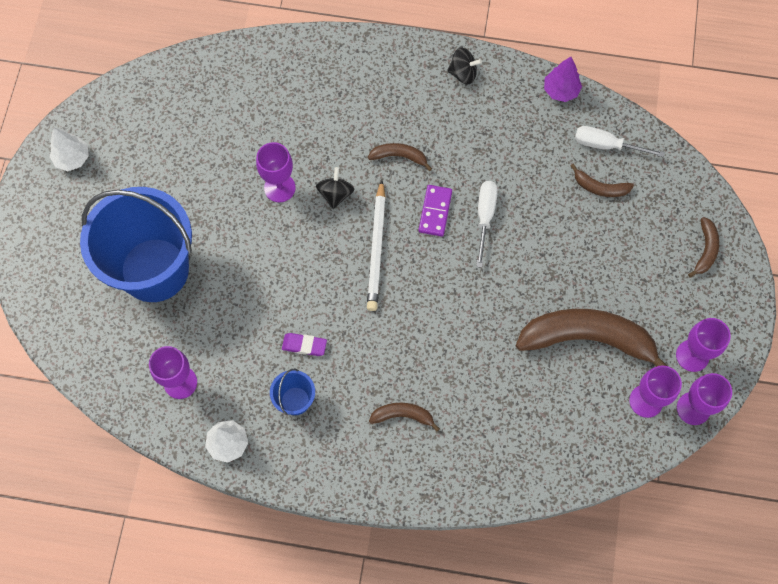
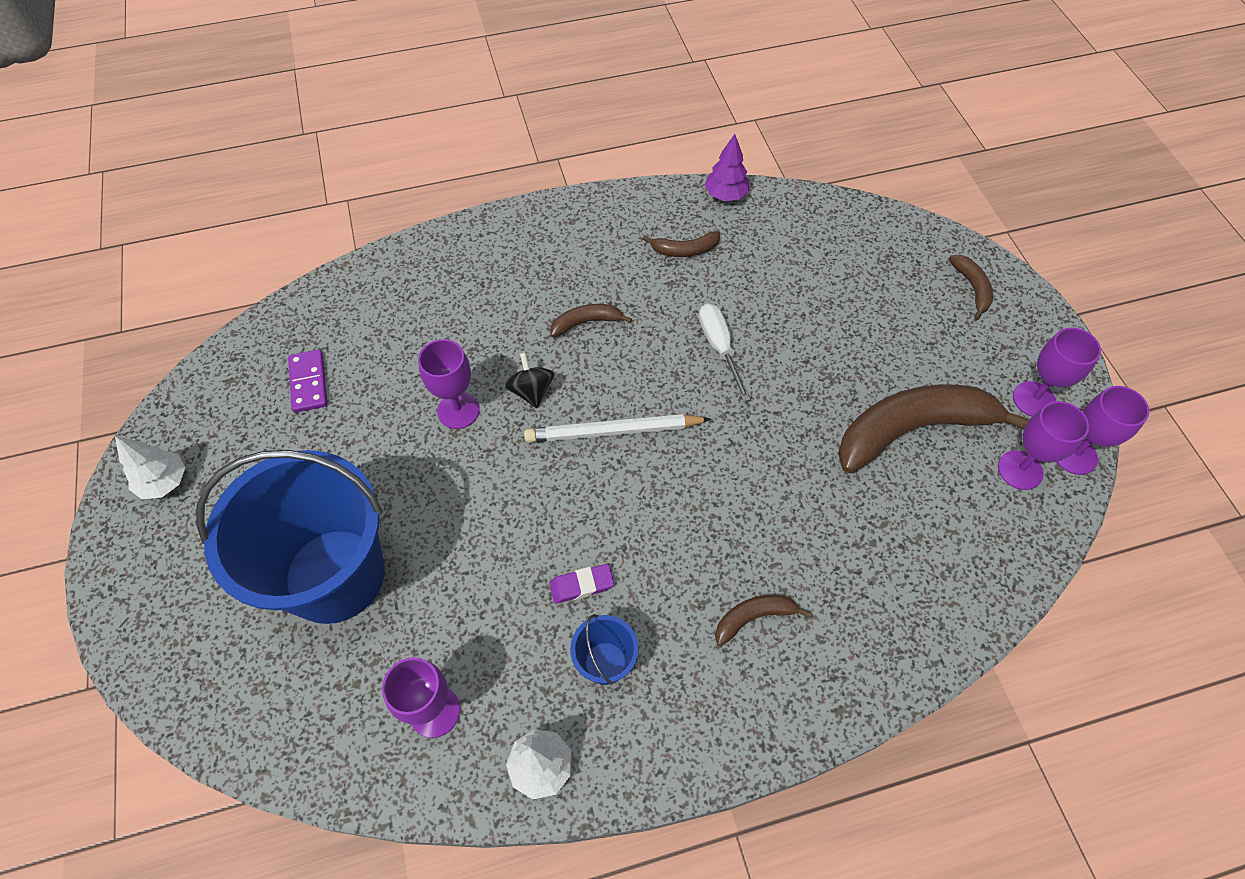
camera: 25 degrees left, 10 degrees down
white pencil [367,180,386,311] -> white pencil turned 105 degrees clockwise [524,414,710,443]
purple domino [418,185,452,237] -> purple domino moved to [288,349,327,413]
black spinning top [447,48,482,84] -> none
brown banana [571,164,634,197] -> brown banana moved to [643,231,720,257]
white screwdriver [575,126,665,157] -> none

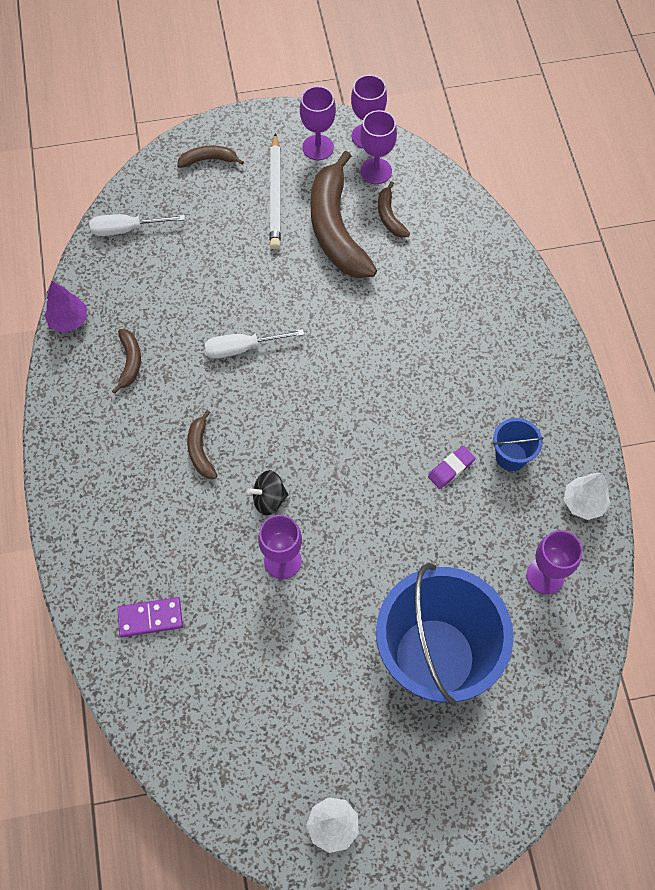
camera: 85 degrees left, 5 degrees up
purple domino [288,349,327,413] -> purple domino moved to [117,597,183,637]
white pencil [524,414,710,443] -> white pencil moved to [270,133,281,250]
purple eraser [549,564,614,604] -> purple eraser turned 60 degrees clockwise [428,446,475,489]
brown banana [715,595,811,646] -> brown banana moved to [378,181,410,238]
none -> white screwdriver [89,214,185,236]

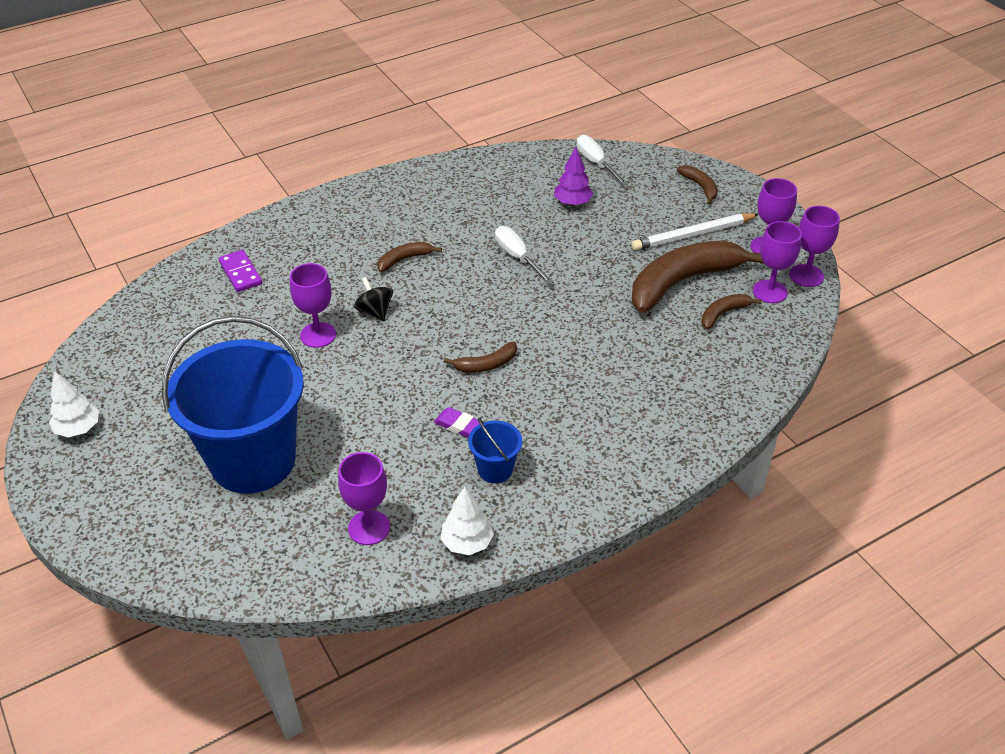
camera: 70 degrees right, 20 degrees down
purple tree [44,281,87,333] -> purple tree moved to [554,147,593,206]
brown banana [112,329,141,394] -> brown banana moved to [444,342,517,373]

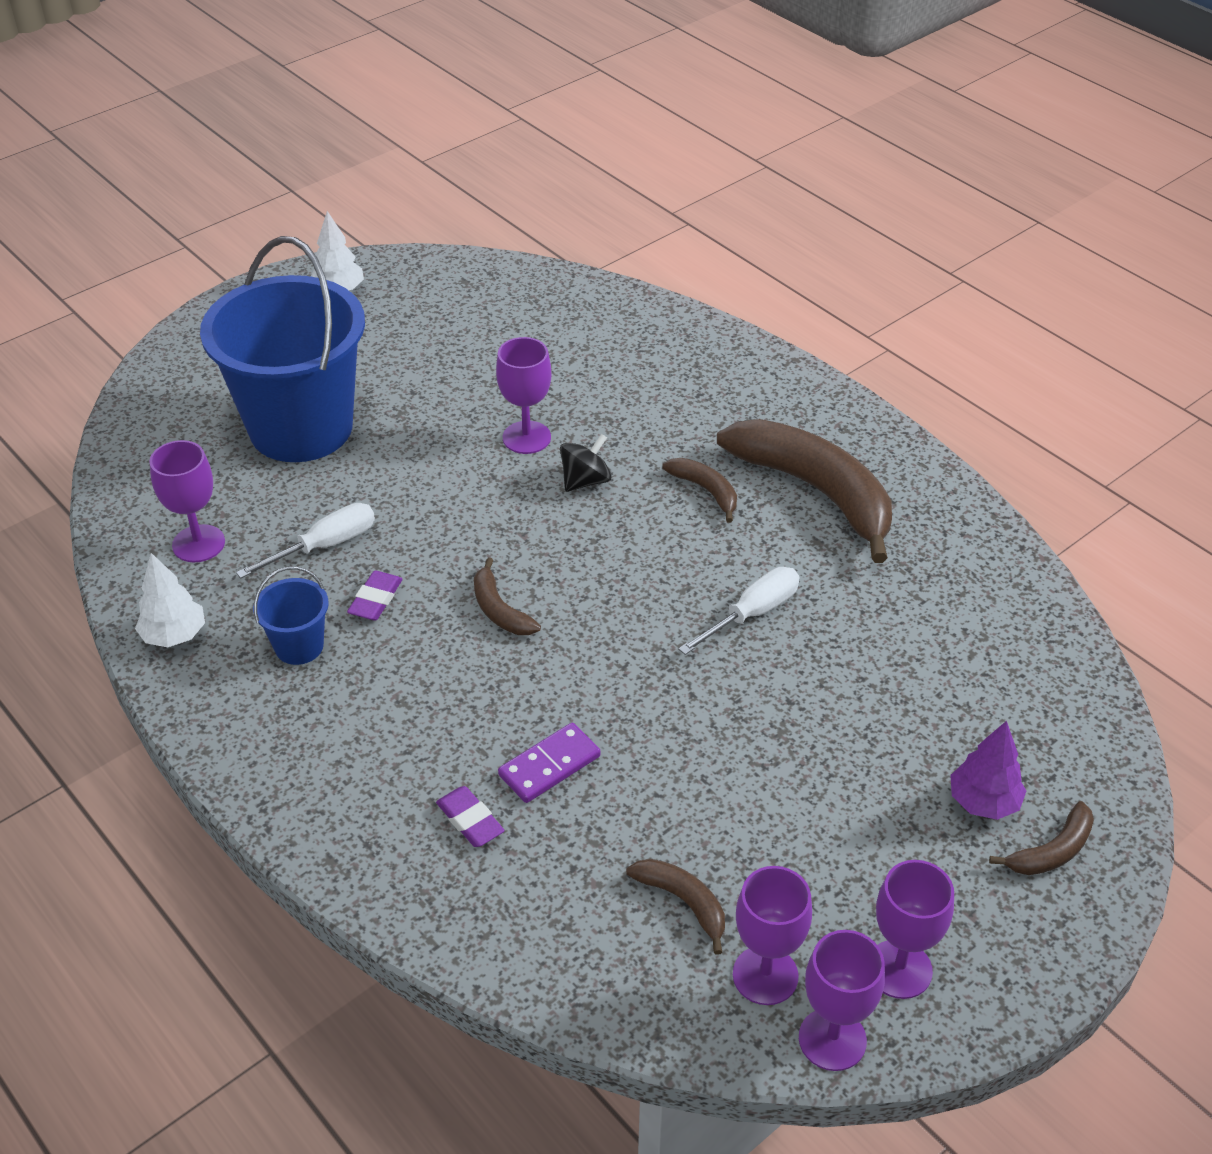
camera: 80 degrees right, 0 degrees up
purple domino [218,250,262,292] -> purple domino moved to [498,723,601,803]
purple tree [554,147,593,206] -> purple tree moved to [950,721,1026,820]
white screwdriver [576,135,628,185] -> white screwdriver moved to [236,503,375,578]
white pencil [631,213,759,251] -> none
brown banana [632,241,763,313] -> brown banana moved to [717,419,892,563]
none -> purple eraser [436,786,505,847]

